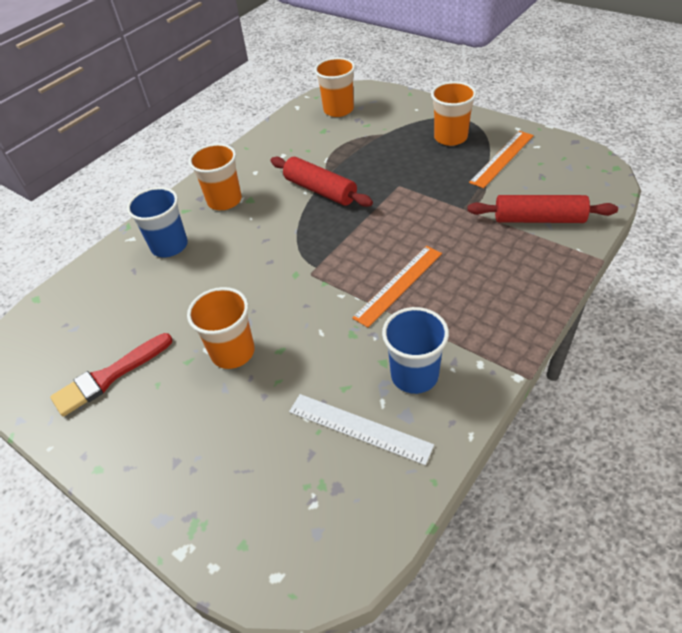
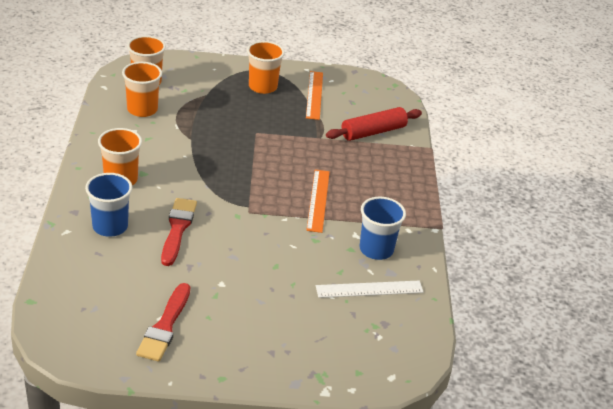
camera: 45 degrees left, 10 degrees down
orange cup [187,287,255,369] -> orange cup moved to [122,62,162,117]
red rolling pin [271,157,373,207] -> none
none -> red brush [161,198,197,266]

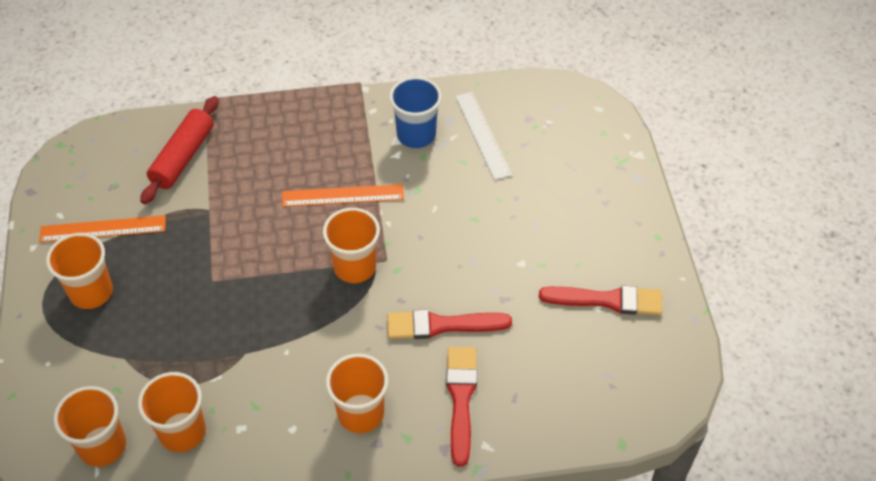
camera: 95 degrees left, 15 degrees up
blue cup [85,173,132,237] -> red brush [446,347,477,467]
red rolling pin [326,107,422,141] -> red rolling pin turned 60 degrees clockwise [140,96,218,204]
none -> orange cup [323,208,380,283]

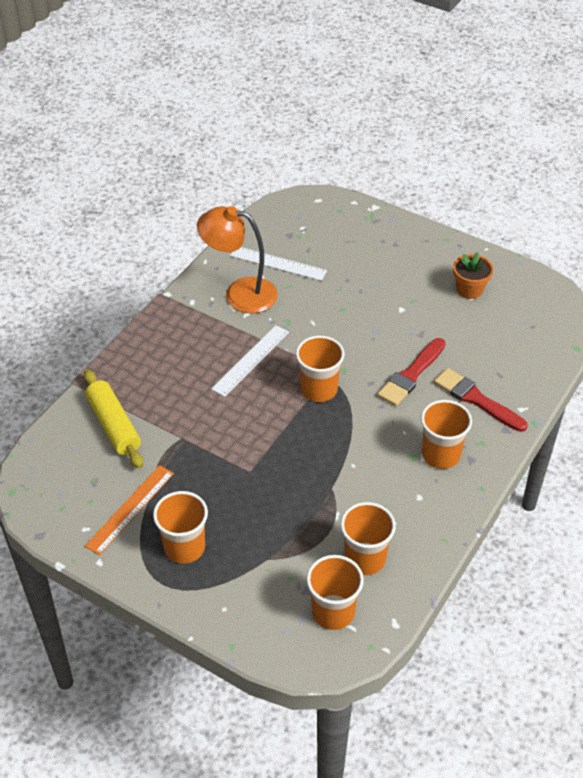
camera: 50 degrees left, 5 degrees down
red rolling pin [140,96,218,204] -> yellow rolling pin [84,369,143,469]
orange ruler [282,184,404,207] -> white ruler [211,325,289,397]
blue cup [390,77,442,148] -> orange lamp [197,206,278,314]
red brush [539,285,663,315] -> orange flower pot [453,252,493,299]

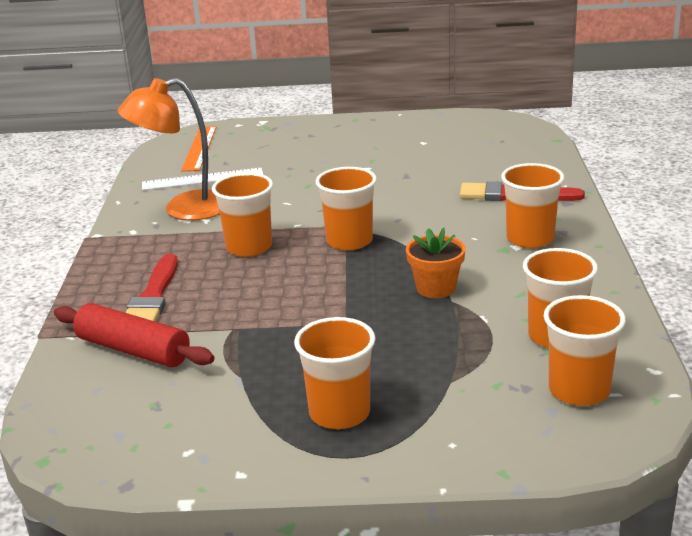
camera: 30 degrees left, 20 degrees down
yellow rolling pin [84,369,143,469] -> red rolling pin [54,303,214,367]
orange ruler [85,465,174,555] -> orange ruler moved to [181,126,216,171]
white ruler [211,325,289,397] -> orange cup [212,173,273,257]
red brush [377,338,446,406] -> red brush moved to [125,254,178,322]
orange flower pot [453,252,493,299] -> orange flower pot moved to [406,228,466,298]

